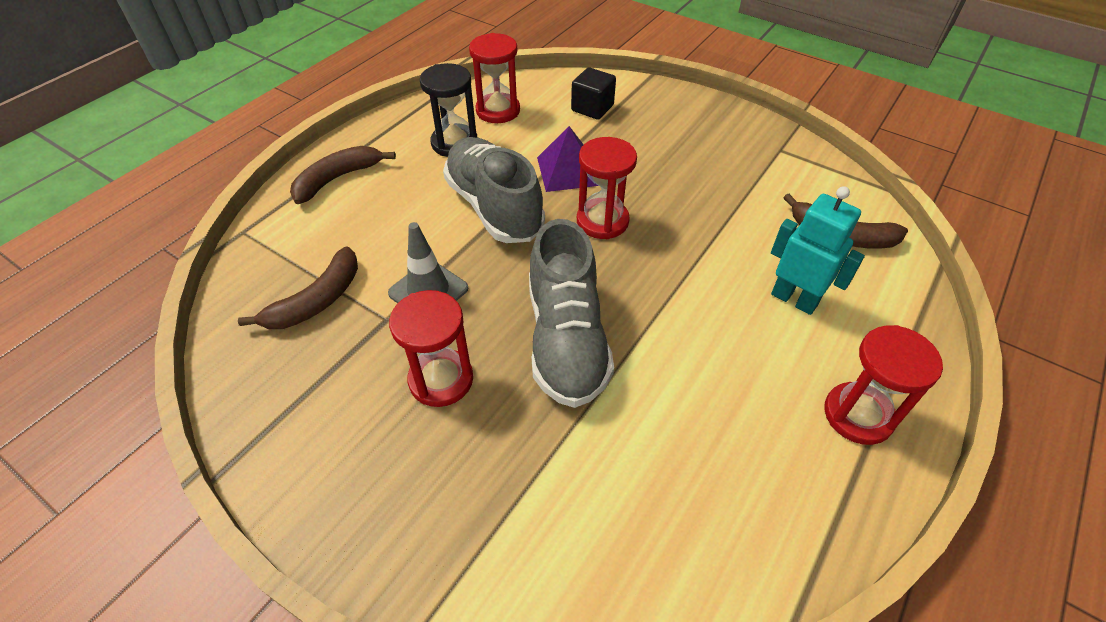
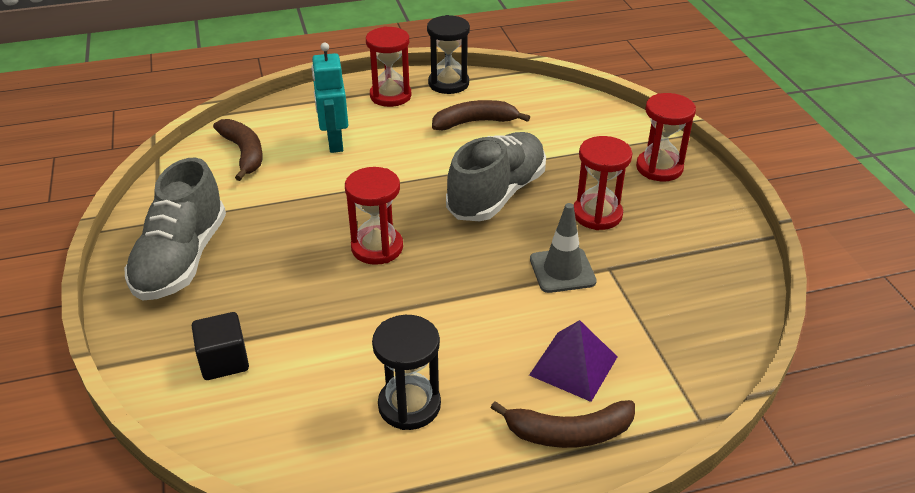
camera: 140 degrees left, 10 degrees down
brown banana [238,246,358,329] -> brown banana moved to [432,100,530,130]
grey shoe [443,137,545,243] -> grey shoe moved to [124,157,226,301]
red hourglass [469,33,520,123] -> red hourglass moved to [636,93,696,181]
purple pyramid [537,126,599,192] -> purple pyramid moved to [529,320,617,402]
none -> black hourglass [427,15,470,94]

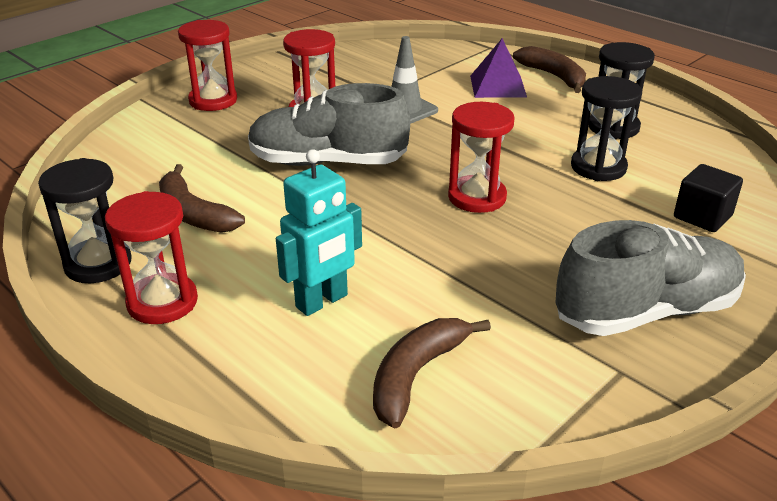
camera: 120 degrees left, 5 degrees down
none -> black hourglass [571,76,642,181]

